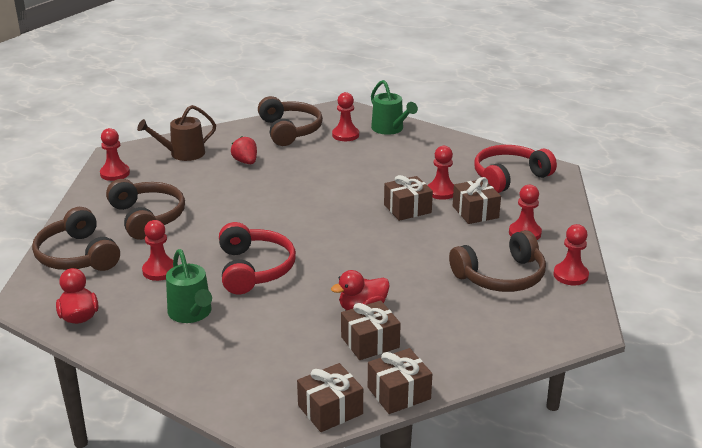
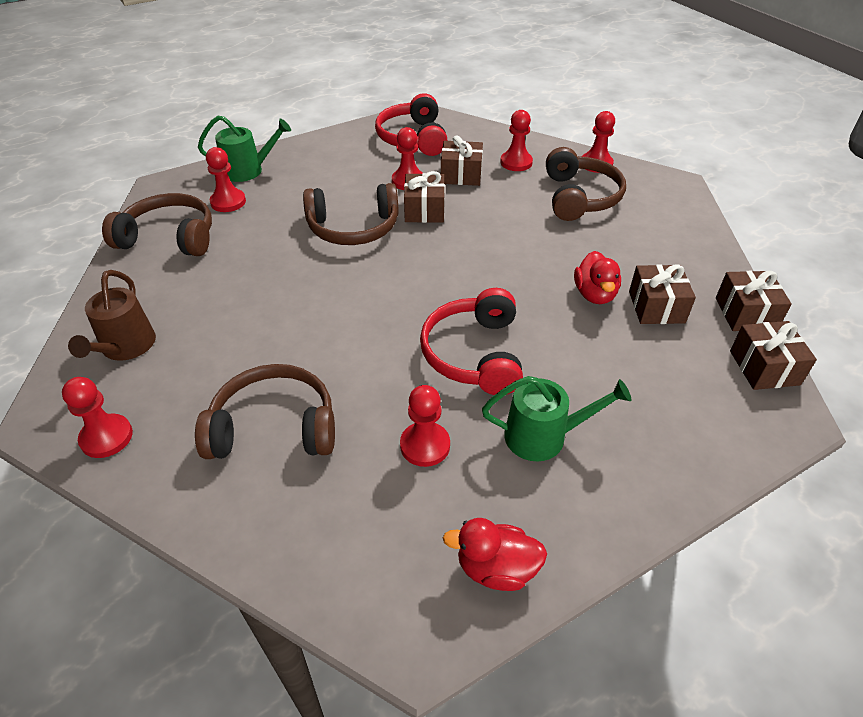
camera: 65 degrees left, 15 degrees up
brown headphones [32,207,120,271] -> brown headphones moved to [303,183,399,245]
red headphones [219,222,296,294] -> red headphones turned 105 degrees counterclockwise [420,288,523,395]
red strawberry [231,136,257,164] -> none

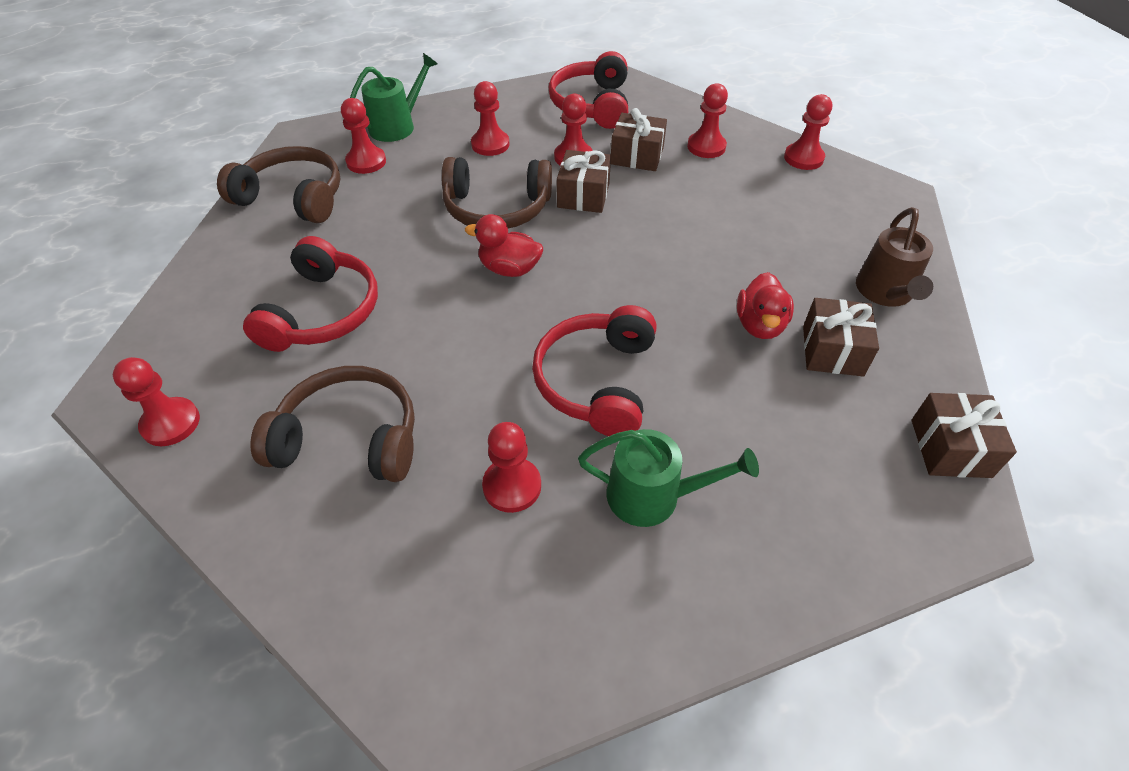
camera: 10 degrees right, 5 degrees up
brown watering can [68,270,156,361] -> brown watering can moved to [856,207,933,307]
green watering can [198,116,291,182] -> green watering can turned 45 degrees counterclockwise [350,53,437,142]
red duck [443,518,547,591] -> red duck moved to [465,214,543,277]
brown headphones [546,147,626,221] -> none
brown gift [716,271,792,331] -> none
none -> red headphones [243,236,378,352]
none -> red pawn [471,81,510,156]

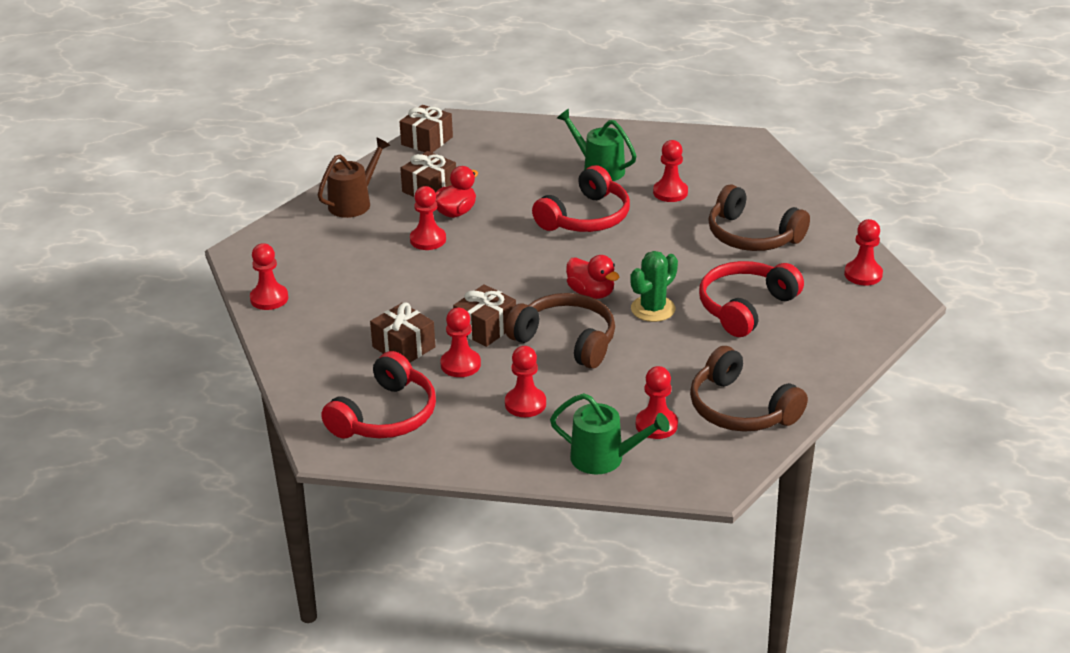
camera: 150 degrees left, 15 degrees down
green watering can [350,53,437,142] -> green watering can turned 150 degrees counterclockwise [550,393,670,474]
red pawn [687,83,728,158] -> red pawn moved to [410,186,446,250]
none -> green cactus [630,251,678,322]

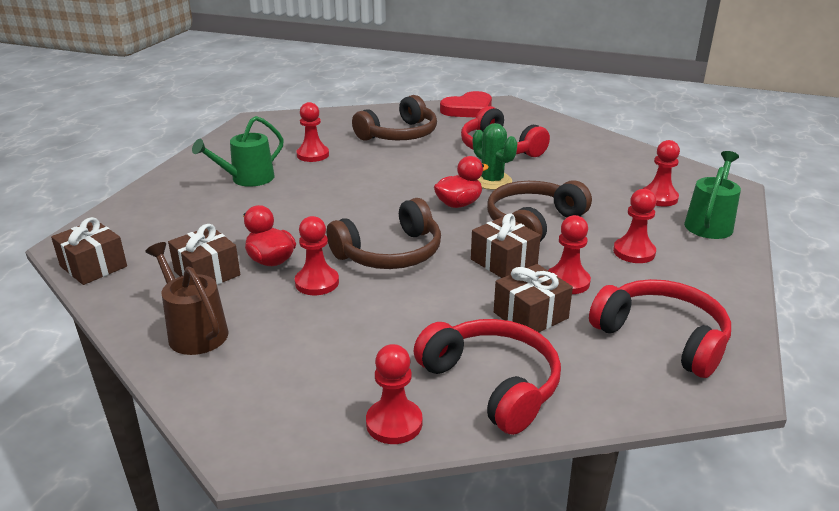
camera: 80 degrees left, 5 degrees down
red headphones [532,165,630,232] -> red headphones moved to [414,319,561,435]
brown headphones [690,346,808,432] -> brown headphones moved to [327,198,441,269]
red pawn [844,219,883,286] -> red heart [440,91,492,118]

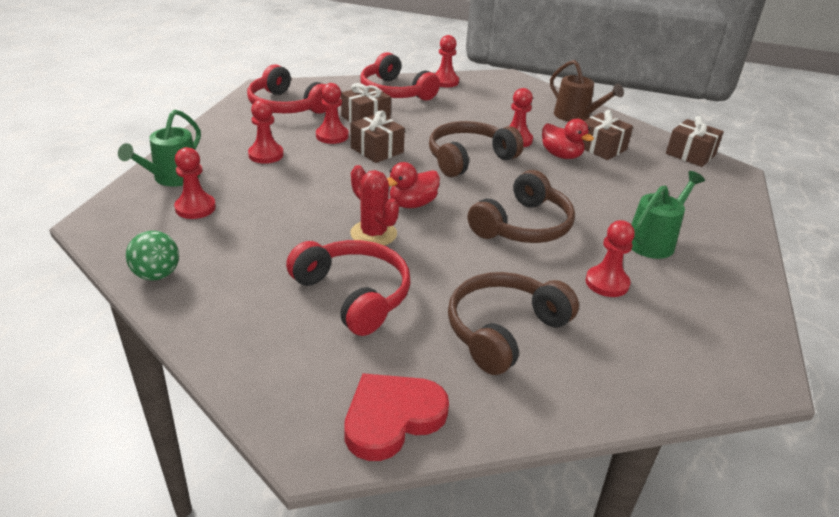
camera: 175 degrees right, 5 degrees up
green cactus [473,123,517,190] -> red cactus [350,165,399,246]
brown headphones [487,180,592,242] -> brown headphones moved to [468,170,575,243]
none -> green ball [126,231,179,280]

